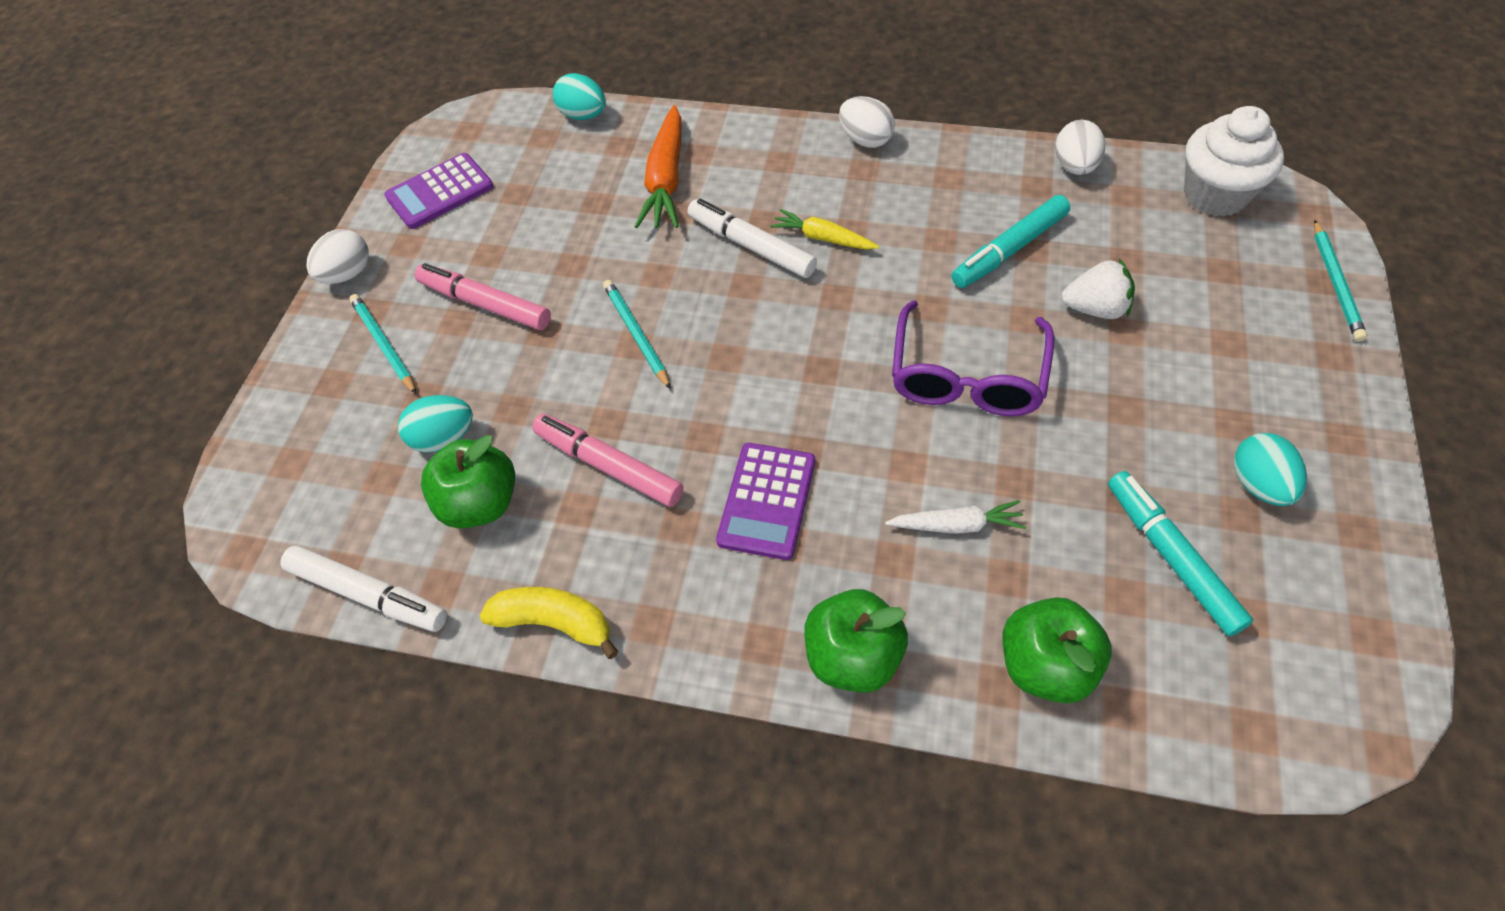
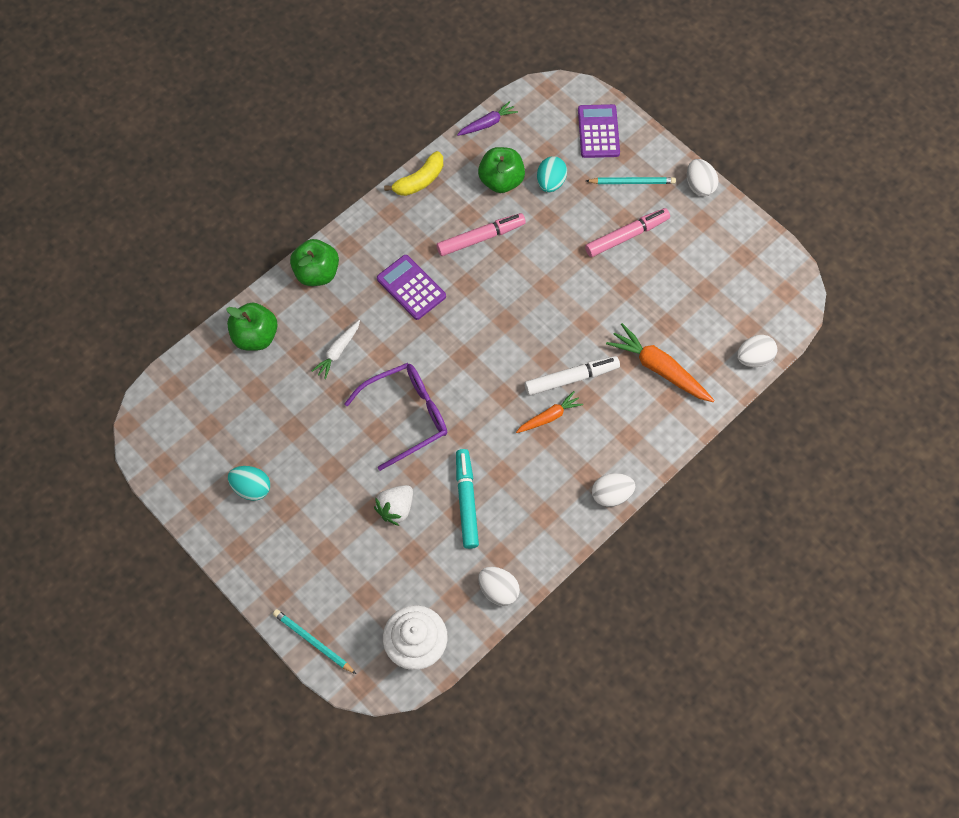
camera: 120 degrees right, 10 degrees up
white marker [280,546,447,632] -> purple carrot [457,101,518,136]
purple calculator [384,153,493,229] -> purple calculator moved to [578,104,620,158]
turquoise egg [553,73,606,120] -> white egg [737,335,777,367]
turquoise pencil [603,280,671,389] -> none
yellow carrot [770,209,879,250] -> orange carrot [516,391,583,433]
purple glasses [892,300,1054,416] -> purple glasses turned 105 degrees clockwise [344,363,447,471]
turquoise marker [1108,471,1253,636] -> none

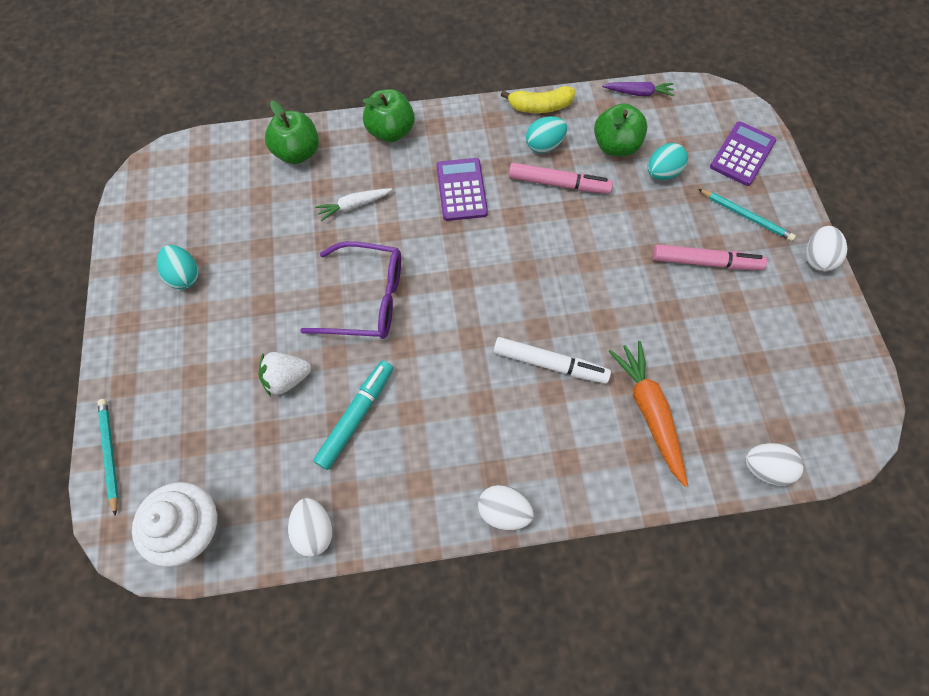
camera: 35 degrees right, 0 degrees up
orange carrot [516,391,583,433] -> none
none -> turquoise egg [526,116,567,153]

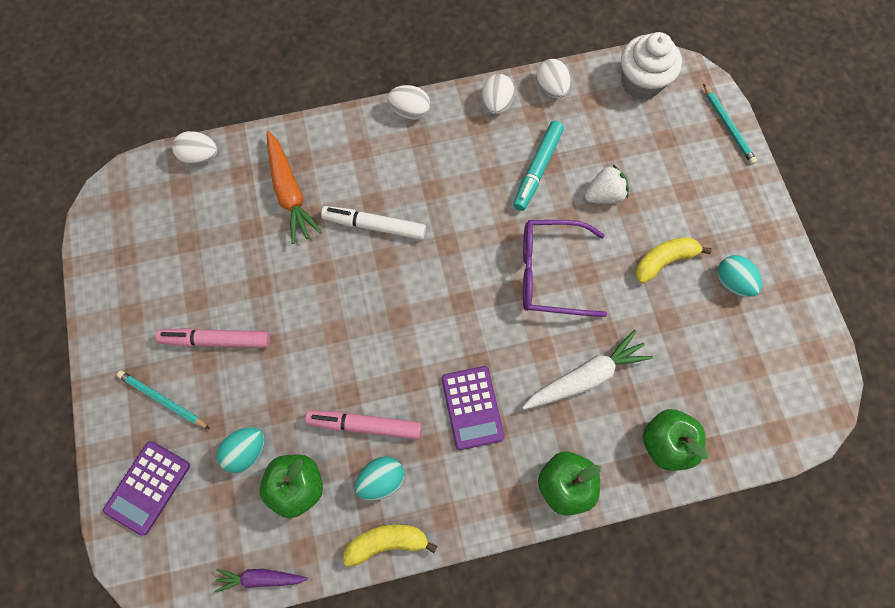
camera: 175 degrees right, 5 degrees up
white carrot [315,188,392,221] -> white carrot [522,330,653,410], size x1.67
white egg [806,226,847,271] -> white egg moved to [482,74,515,114]
none -> yellow banana [635,237,711,284]

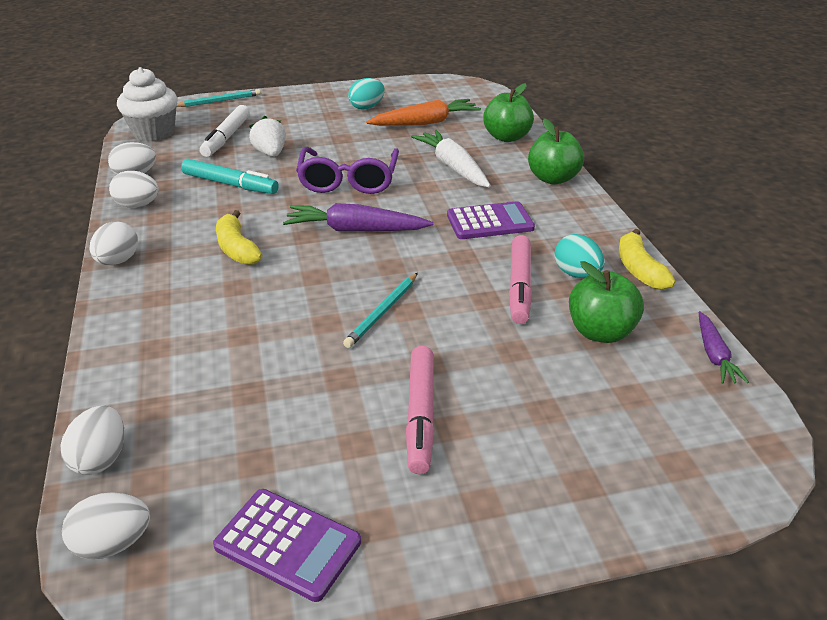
camera: 90 degrees left, 35 degrees down
purple calculator [103,441,190,536] -> purple calculator moved to [213,489,361,602]
turquoise pencil [117,371,210,429] -> turquoise pencil moved to [343,273,418,348]
turquoise egg [217,427,265,473] -> none
orange carrot [266,130,322,244] -> orange carrot moved to [366,99,481,126]
white marker [321,206,426,240] -> white marker moved to [200,105,250,157]
yellow banana [635,237,711,284] -> yellow banana moved to [216,210,263,265]
none -> white egg [62,492,150,559]
none -> purple carrot [283,203,433,231]

